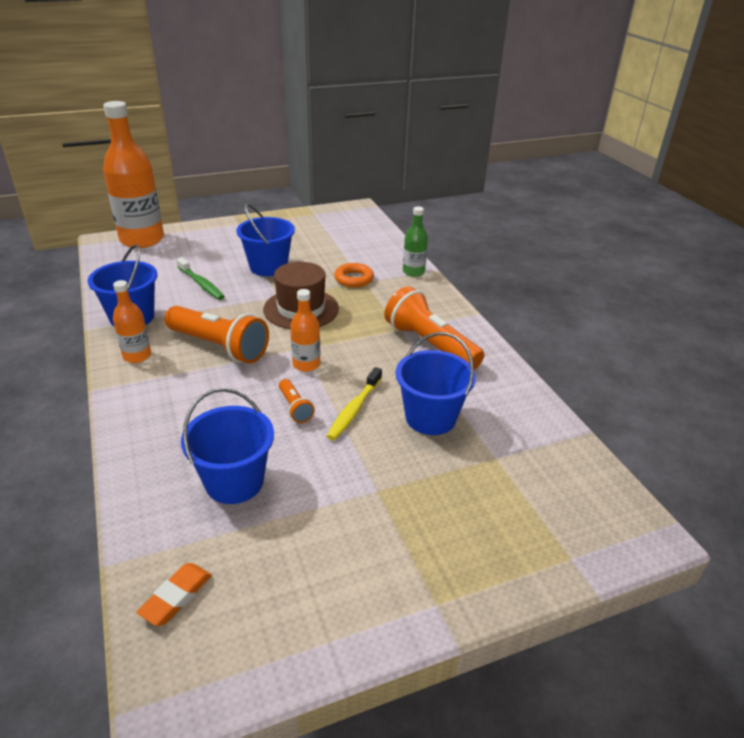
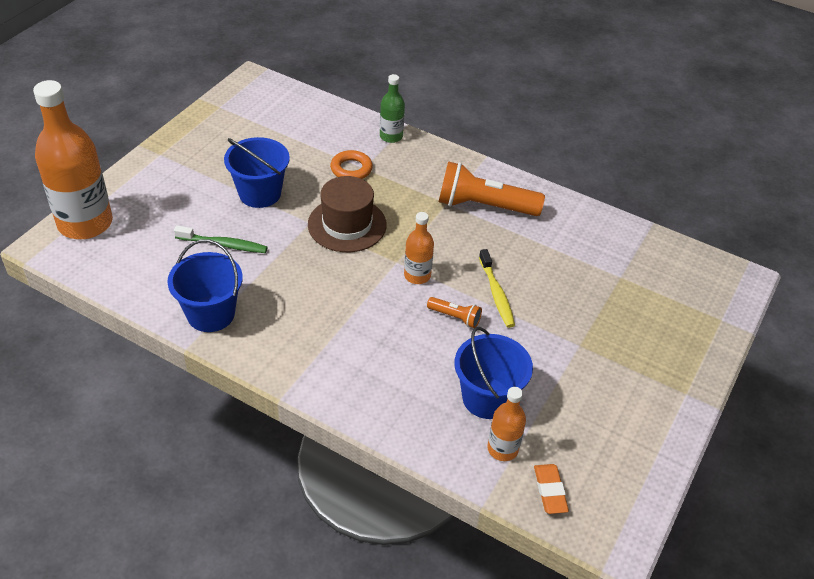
camera: 40 degrees left, 10 degrees up
orange bottle [113,280,151,363] -> orange bottle moved to [487,387,526,461]
orange flashlight [165,306,269,363] -> none
blue bucket [395,332,476,435] -> none

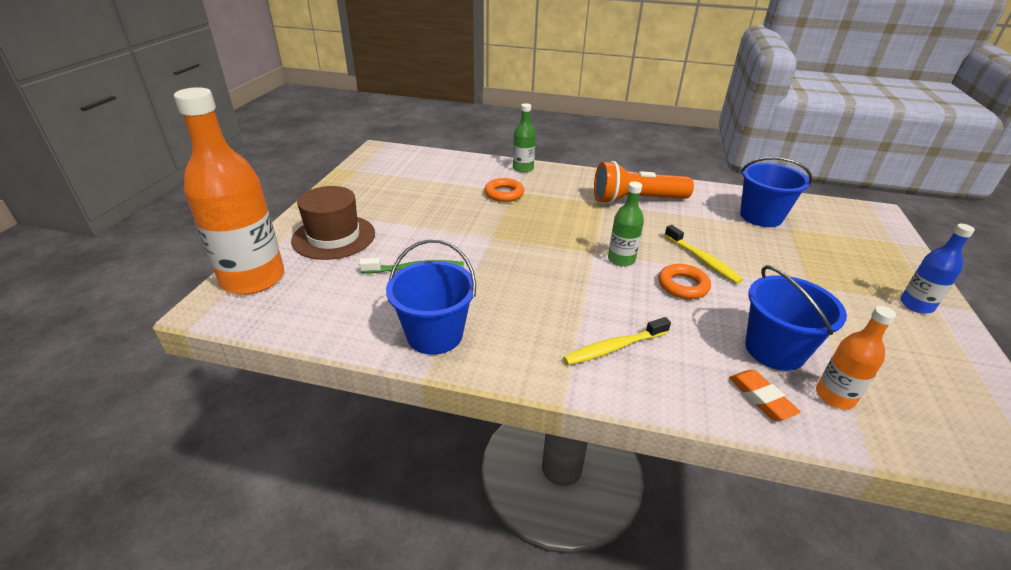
camera: 15 degrees left, 10 degrees down
blue bucket [224,137,290,208] -> blue bucket moved to [740,157,812,227]
brown hat [308,176,387,252] -> brown hat moved to [291,186,375,260]
orange bottle [404,212,434,284] -> green bottle [608,182,644,266]
orange flashlight [427,297,482,328] -> orange ring [658,264,711,299]
orange eraser [534,464,569,514] -> orange eraser moved to [729,370,801,421]
none -> yellow toothbrush [563,317,671,365]
none -> blue bottle [900,224,975,314]

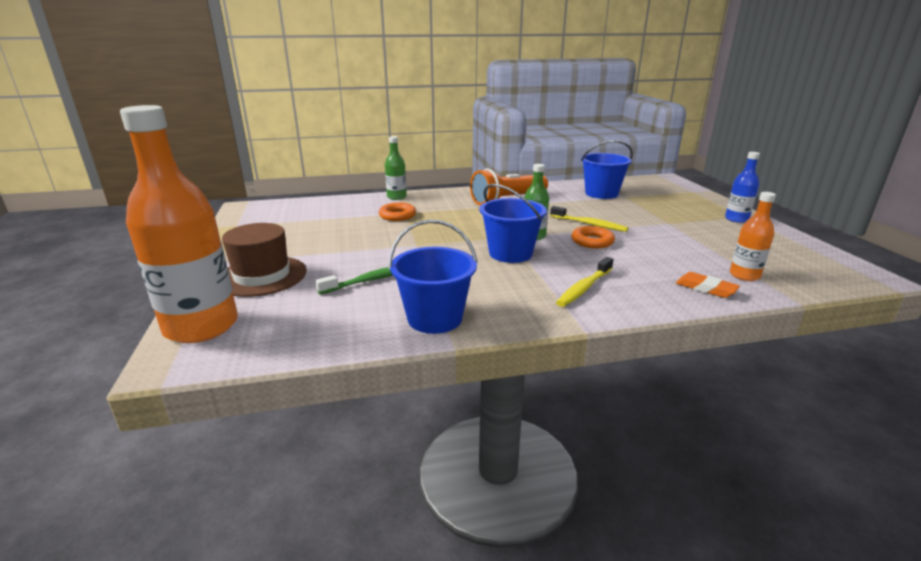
camera: 25 degrees left, 10 degrees down
blue bucket [745,265,847,371] -> blue bucket moved to [479,184,547,263]

